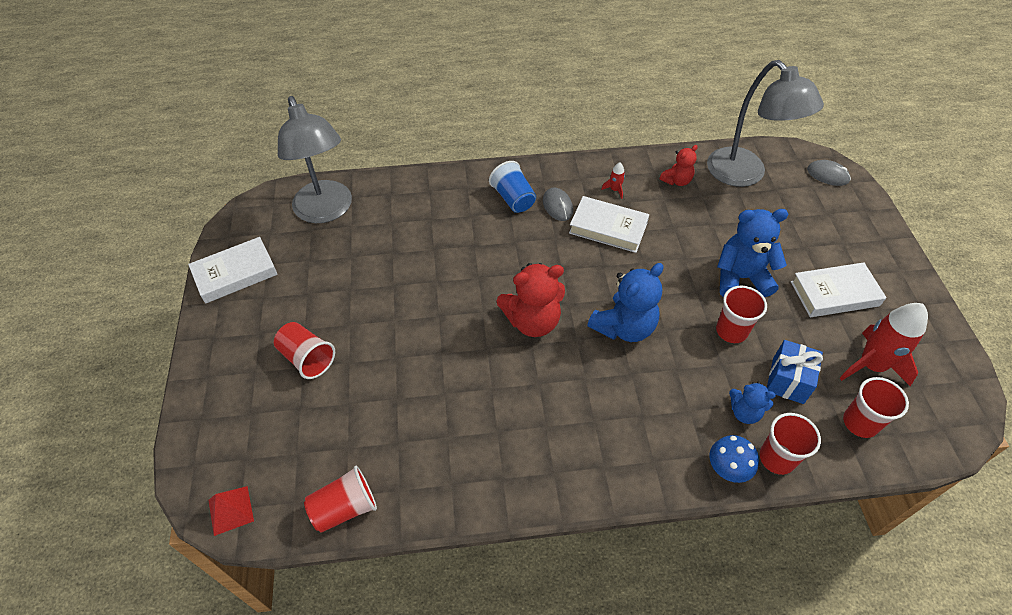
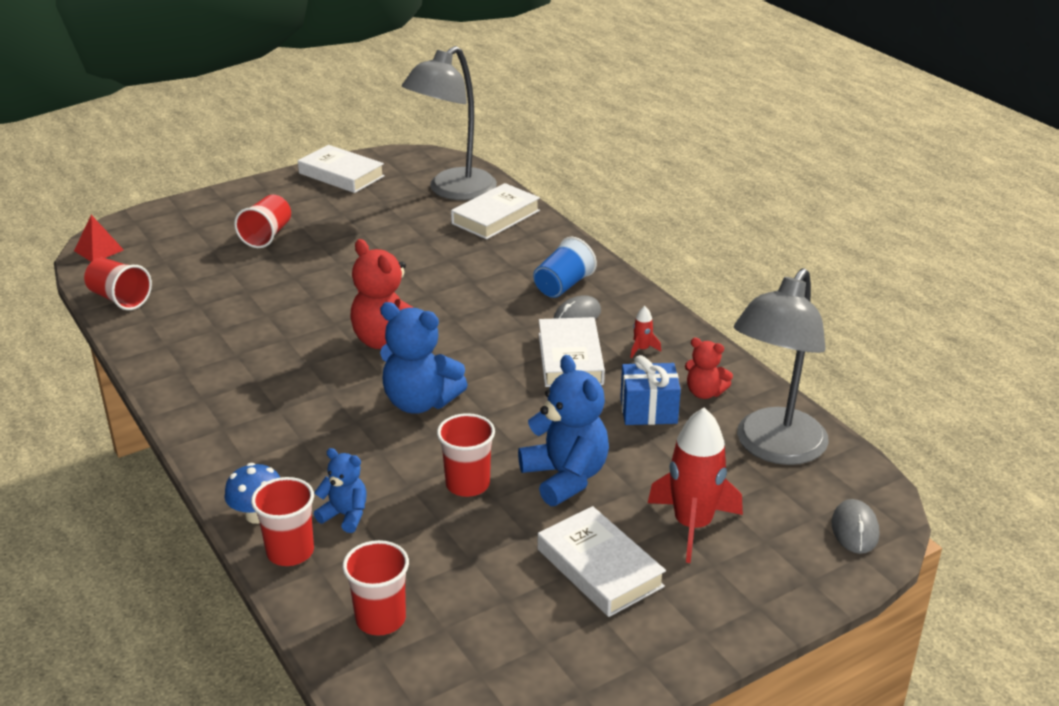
camera: 65 degrees right, 20 degrees down
blue teddy bear [729,382,776,424] -> blue teddy bear turned 120 degrees clockwise [314,448,367,533]
blue gift [767,340,823,404] -> blue gift moved to [620,355,681,425]
red rocket [840,303,928,386] -> red rocket moved to [648,408,743,563]
none -> white book [451,183,540,239]

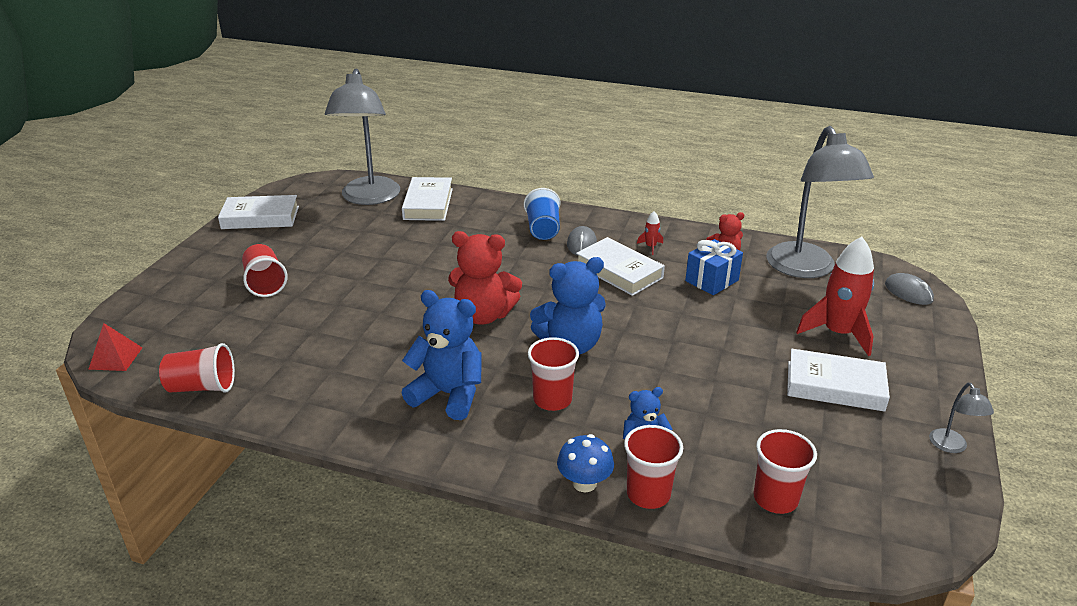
camera: 40 degrees left, 0 degrees up
red cup [437,413,495,497] -> red cup moved to [528,337,579,411]
blue teddy bear [518,355,609,506] -> blue teddy bear moved to [402,290,482,420]
none -> grey lamp [929,383,994,453]

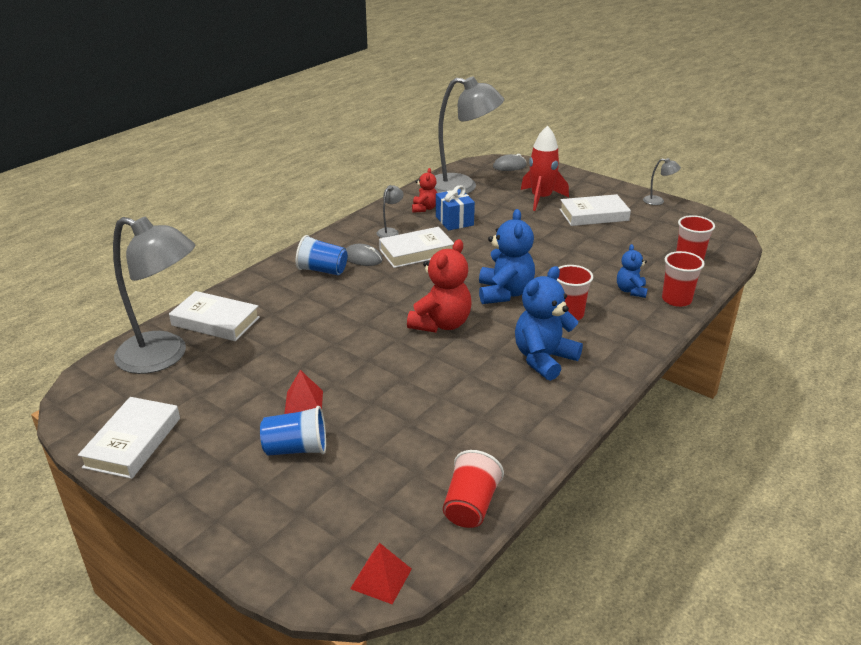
camera: 70 degrees left, 0 degrees up
red cup [242,244,288,297] -> blue cup [260,406,326,456]
blue mushroom [557,434,614,493] -> none
red rocket [637,211,663,255] -> grey lamp [377,185,404,238]
white book [787,349,890,412] -> white book turned 45 degrees clockwise [559,194,631,226]
none -> red pyramid [284,370,323,414]

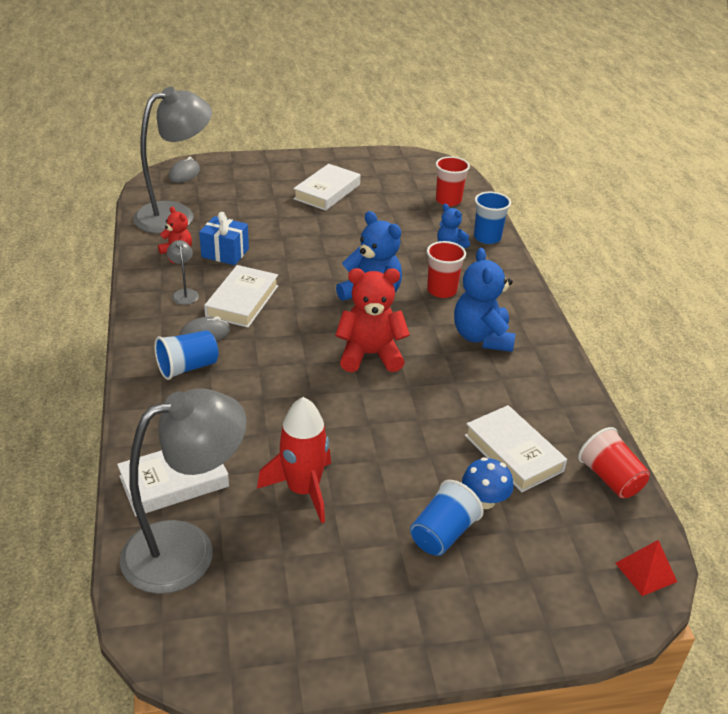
camera: 50 degrees left, 5 degrees up
white book [78,397,180,479] -> white book moved to [465,405,567,492]
red pyramid [284,370,323,414] -> none
red teddy bear [407,239,472,333] -> red teddy bear turned 75 degrees counterclockwise [335,268,410,372]
red rocket [521,125,569,211] -> red rocket moved to [257,397,331,523]
grey lamp [643,158,681,205] -> none
red cup [662,251,705,307] -> blue cup [474,192,511,244]
none -> blue mushroom [462,457,513,509]

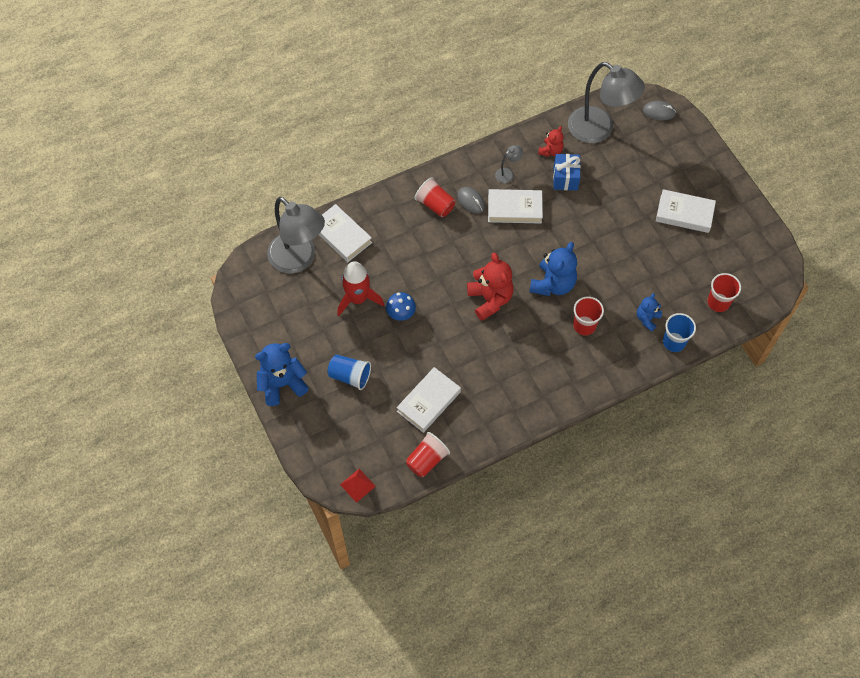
camera: 75 degrees right, 25 degrees up
blue cup [154,330,218,380] -> red cup [415,178,455,217]
blue teddy bear [454,248,515,352] -> blue teddy bear moved to [255,343,309,406]
blue mushroom [462,457,513,509] -> blue mushroom moved to [386,292,416,321]

